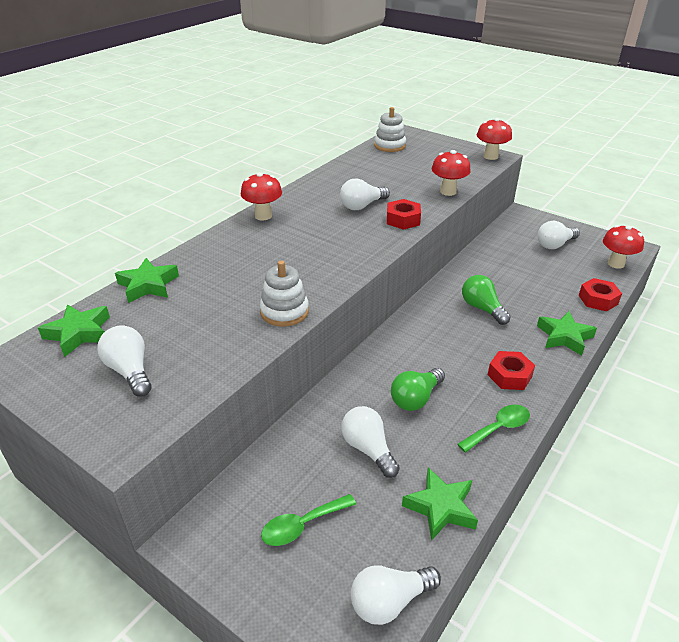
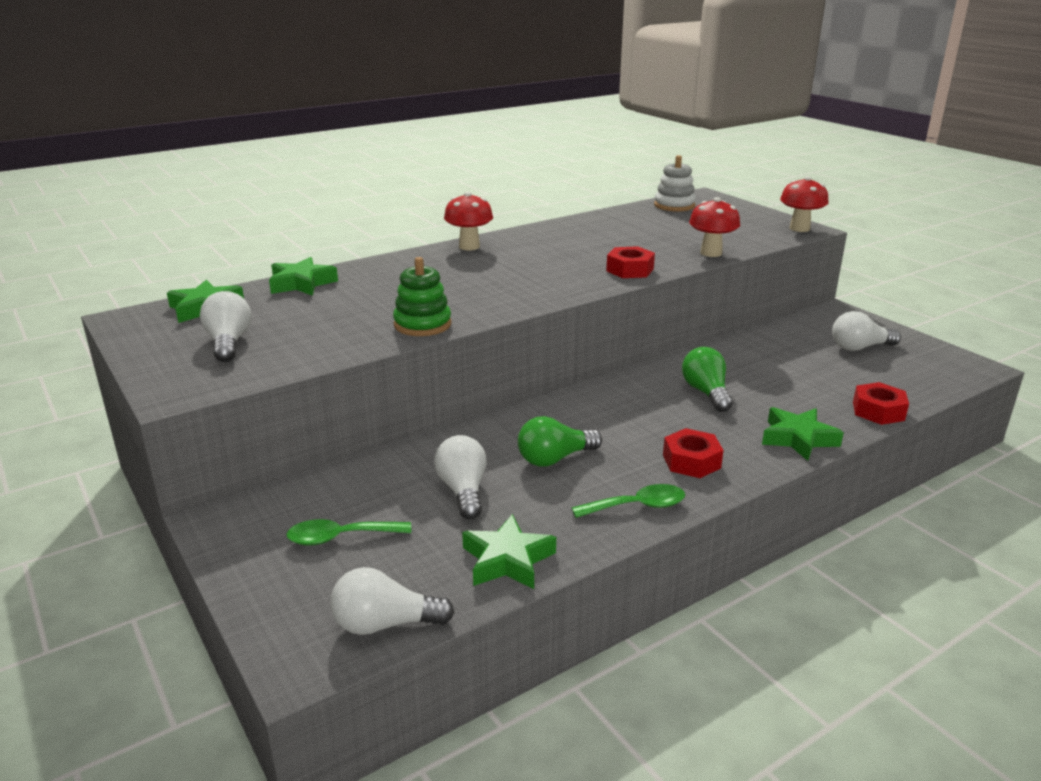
camera: 20 degrees right, 10 degrees down
white stacking toy [260,261,309,327] -> green stacking toy [393,257,452,336]
white light bulb [340,179,390,210] -> none
red mushroom [603,225,644,269] -> none

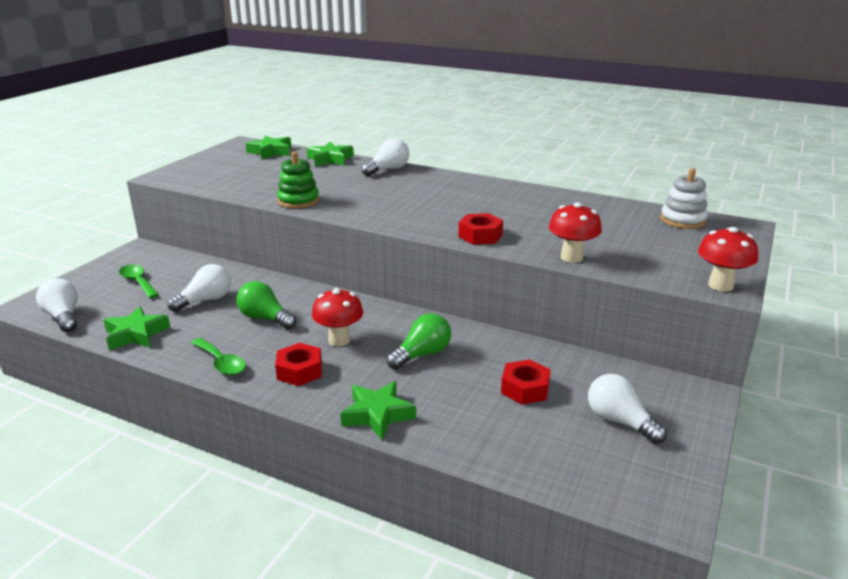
camera: 60 degrees right, 0 degrees up
white light bulb [200,291,251,362] -> white light bulb moved to [362,138,409,176]
red mushroom [444,192,493,250] -> red mushroom moved to [312,288,363,346]
red nut [853,382,909,425] -> red nut moved to [501,359,551,405]

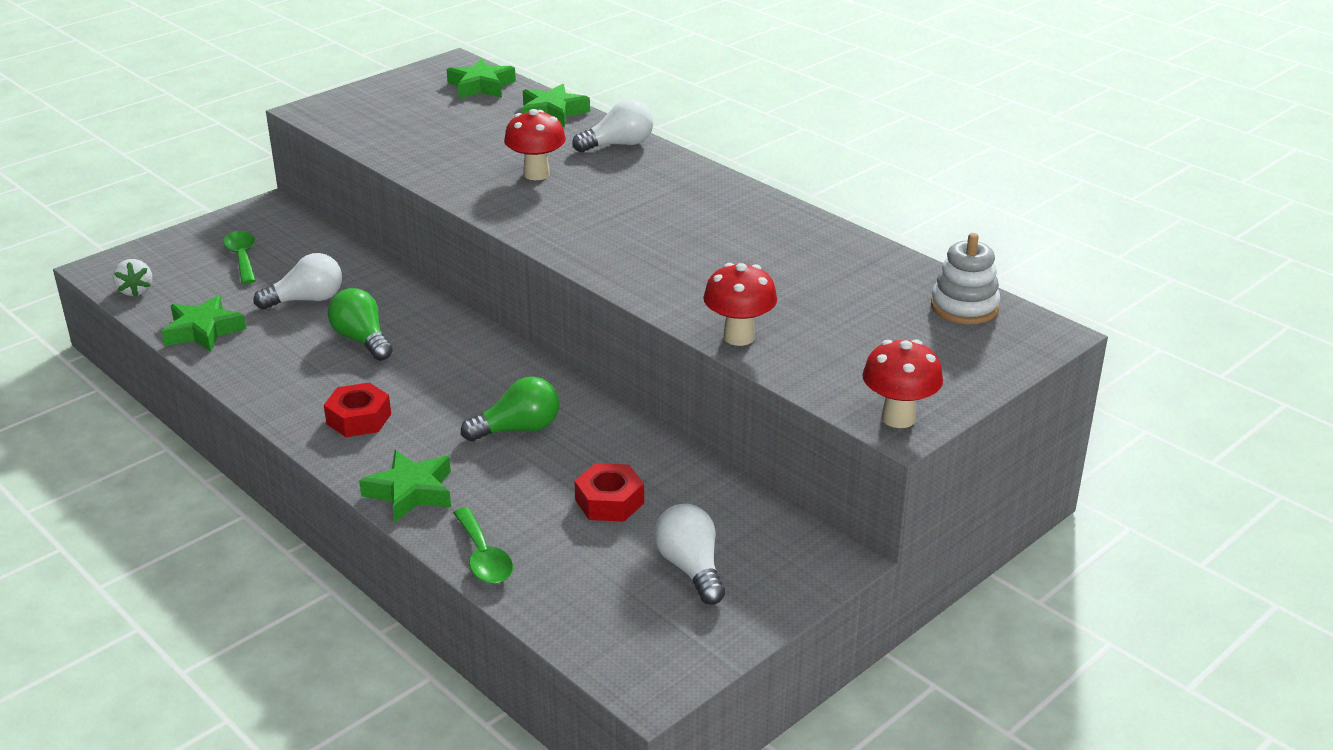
camera: 20 degrees right, 5 degrees up
white light bulb [36,278,78,332] -> white strawberry [113,259,152,297]
green spoon [191,338,246,375] -> green spoon moved to [453,507,513,584]
green stacking toy [277,151,319,208] -> none
red mushroom [312,288,363,346] -> red mushroom moved to [504,109,566,180]
red nut [458,213,503,245] -> none

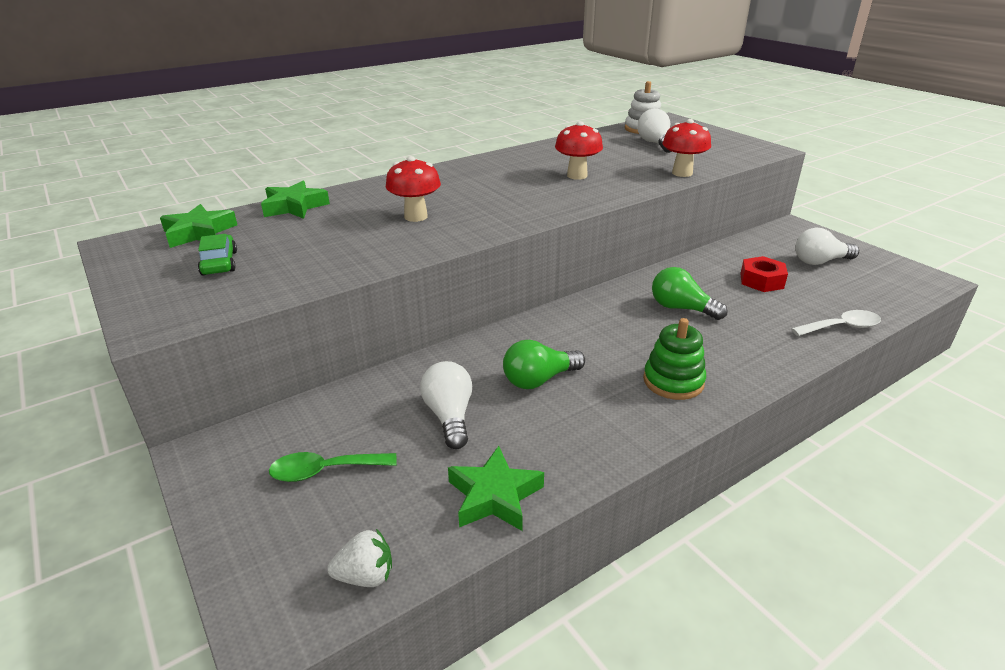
camera: 80 degrees left, 0 degrees up
red nut [324,383,391,437] -> green stacking toy [643,318,706,400]
green star [359,450,451,522] -> none
green spoon [453,507,513,584] -> white spoon [791,310,881,336]
green light bulb [461,377,559,442] -> green light bulb turned 45 degrees counterclockwise [652,267,727,320]
white light bulb [572,99,653,153] -> white light bulb moved to [637,108,672,153]
red mushroom [862,339,943,428] -> red mushroom moved to [555,121,603,180]
none -> green car [198,234,237,275]

